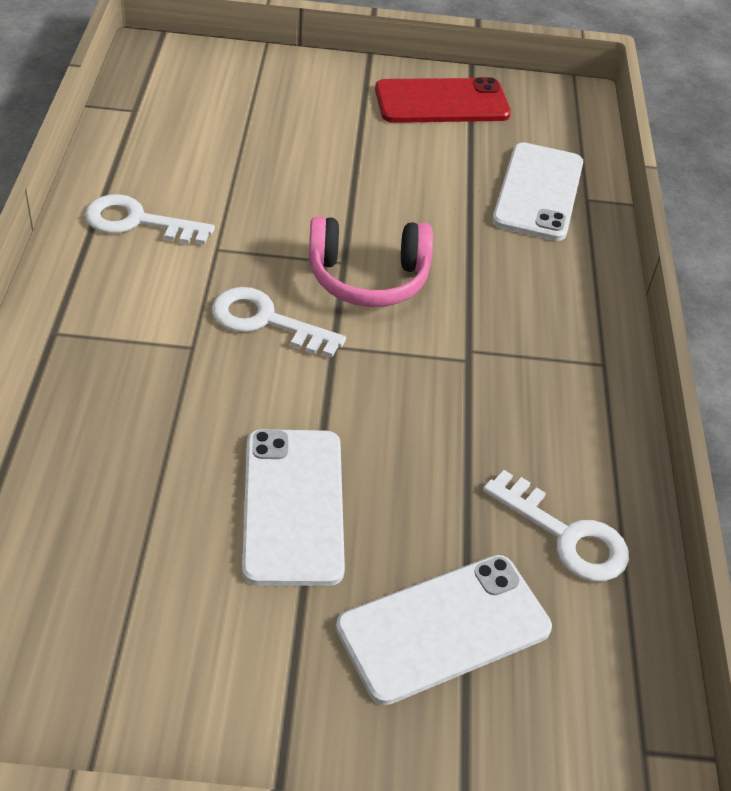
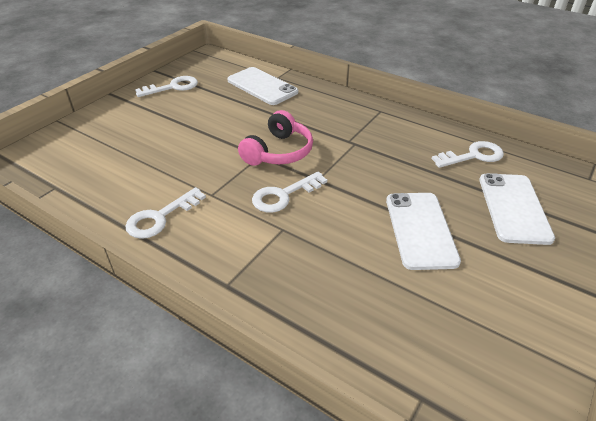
camera: 55 degrees left, 5 degrees down
white phone [242,429,345,586] -> white phone turned 60 degrees clockwise [386,193,461,270]
red phone [375,77,511,123] -> white key [135,76,198,97]

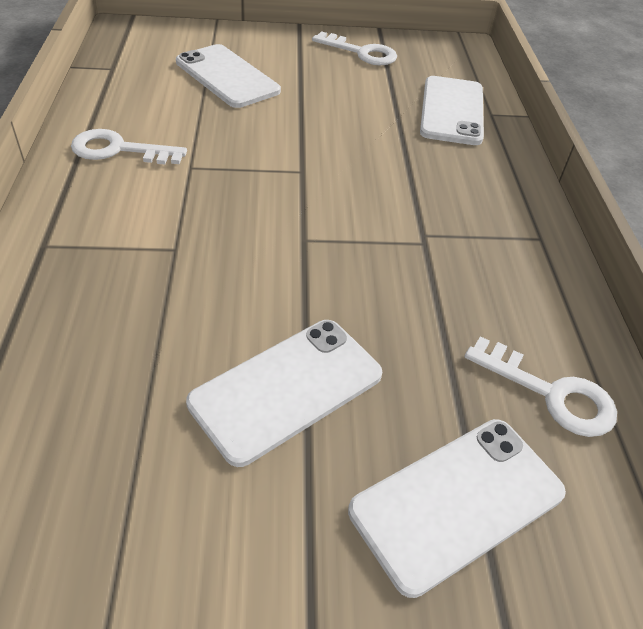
camera: 50 degrees right, 5 degrees up
pink headphones [238,110,313,166] -> none
white key [252,172,327,213] -> none
none -> white phone [176,44,281,108]

